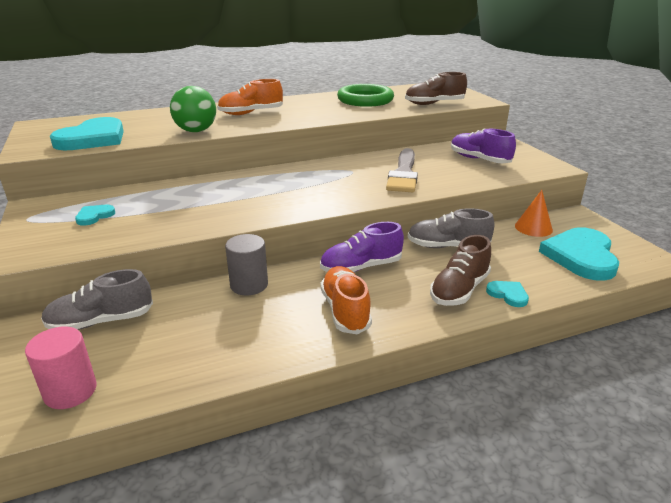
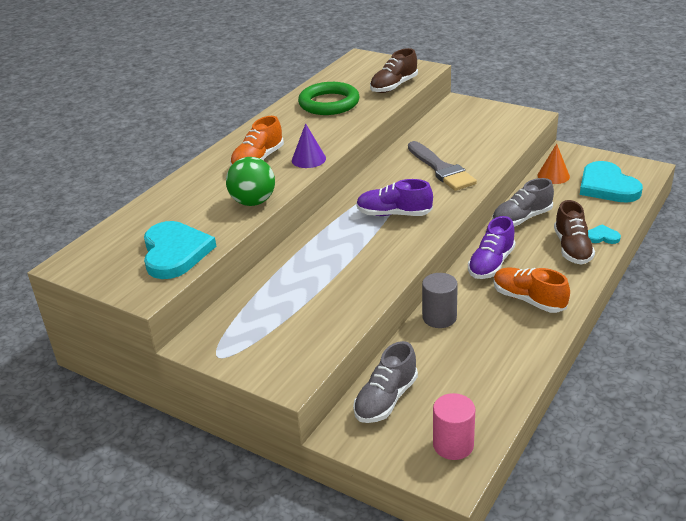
camera: 35 degrees left, 5 degrees up
turquoise heart [75,205,115,226] -> none
purple shoe [451,128,516,163] -> purple shoe moved to [356,179,433,216]
none -> purple cone [292,123,326,168]

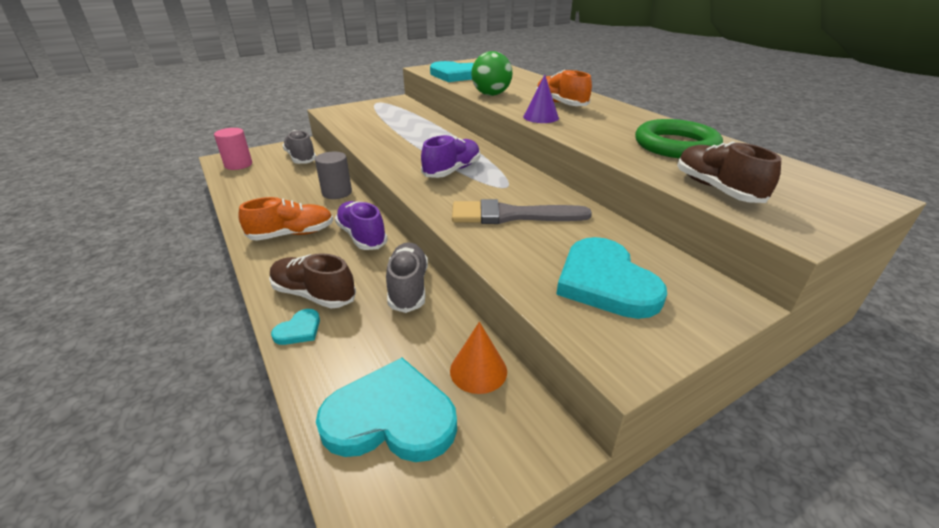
camera: 115 degrees right, 0 degrees up
none -> turquoise heart [556,237,667,319]

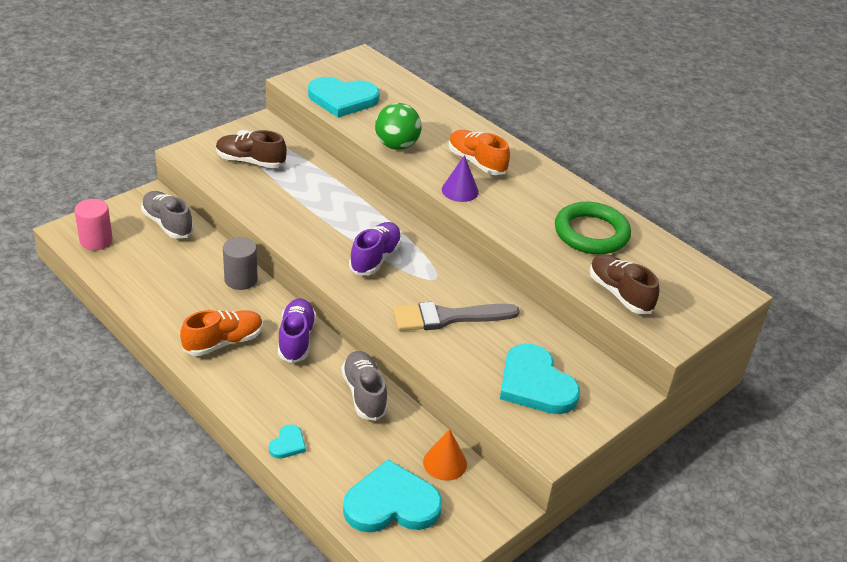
camera: 15 degrees left, 5 degrees up
brown shoe [269,253,356,308] -> brown shoe moved to [216,130,287,168]
purple shoe [335,201,388,250] -> purple shoe turned 45 degrees clockwise [278,298,316,363]

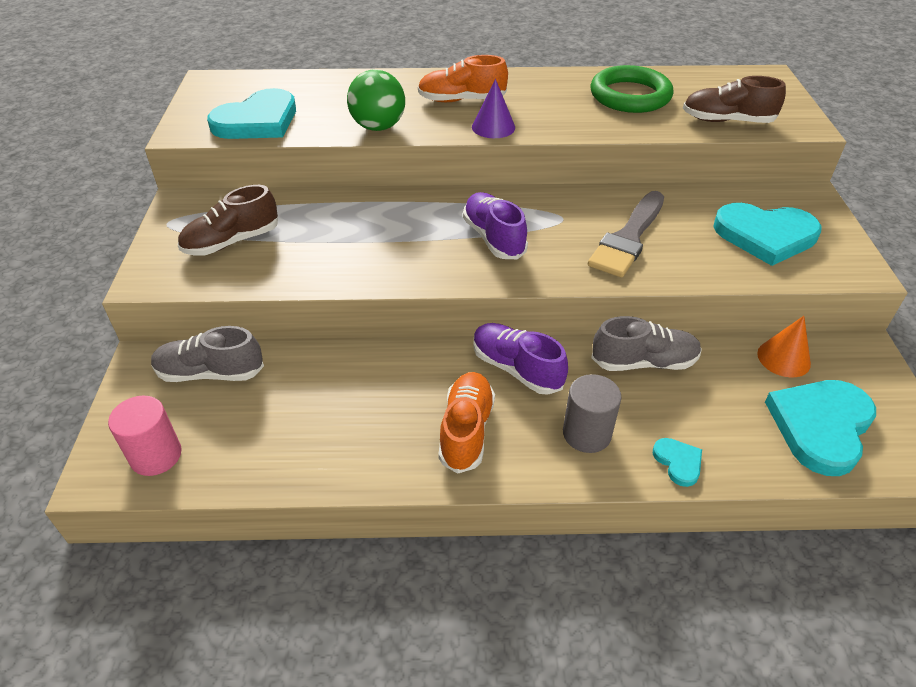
camera: 45 degrees left, 5 degrees up
grey cylinder [223,237,258,290] -> grey cylinder moved to [563,374,621,453]
grey shoe [341,351,388,421] -> grey shoe turned 150 degrees clockwise [591,316,702,371]

